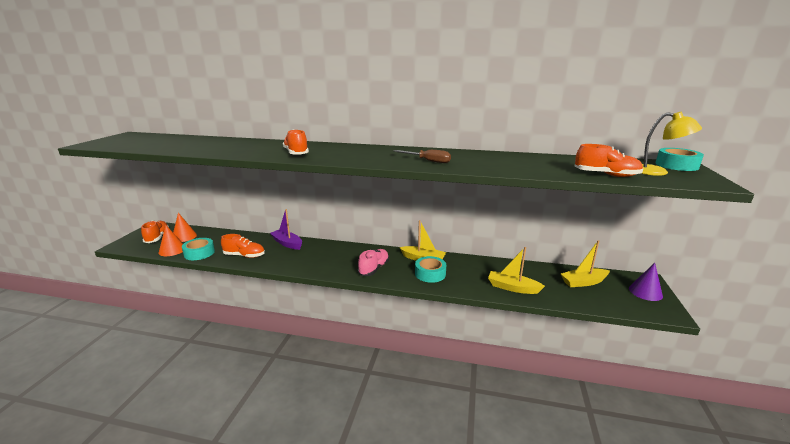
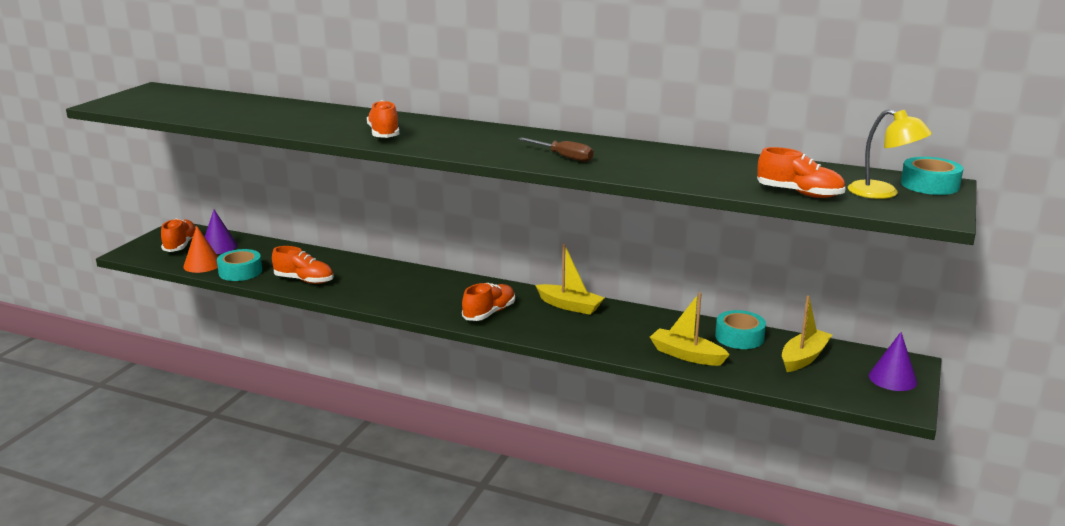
camera: 10 degrees right, 0 degrees up
orange cone [173,213,197,242] -> purple cone [205,210,238,254]
purple boat [270,209,302,250] -> none
pink shoe [358,249,389,276] -> orange shoe [462,283,515,321]
turquoise tape [415,256,446,283] -> turquoise tape moved to [715,310,766,349]
yellow boat [561,240,610,287] -> yellow boat turned 135 degrees clockwise [782,295,832,372]

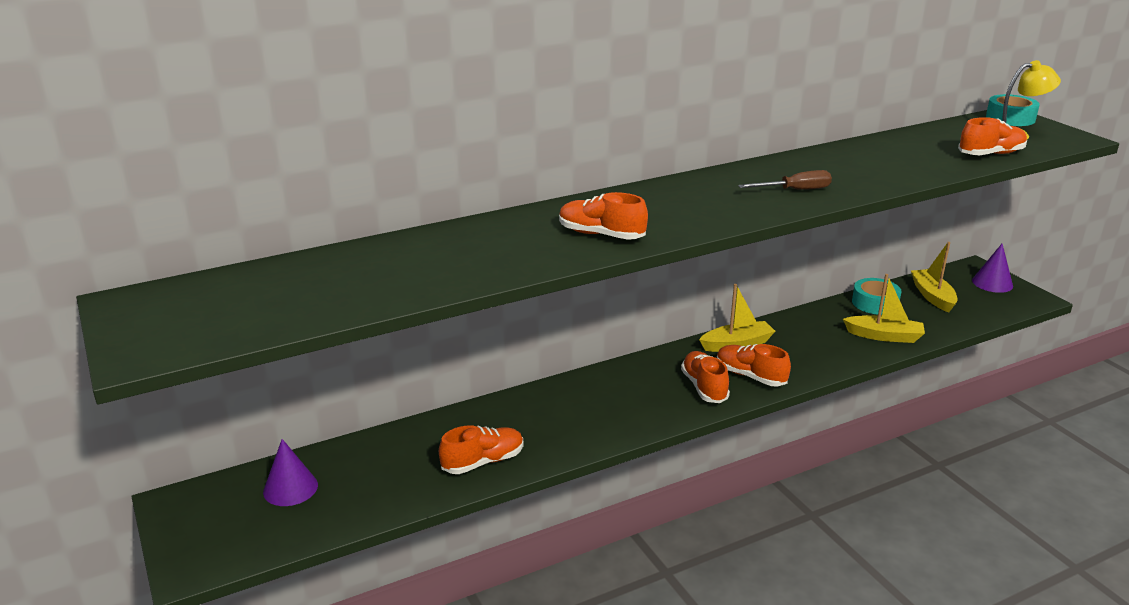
camera: 50 degrees left, 5 degrees up
orange shoe [161,218,196,252] -> orange shoe moved to [717,344,791,386]
orange cone [183,226,218,273] -> none
turquoise tape [217,249,262,281] -> none
yellow boat [650,292,730,366] -> yellow boat turned 150 degrees counterclockwise [843,274,925,343]

